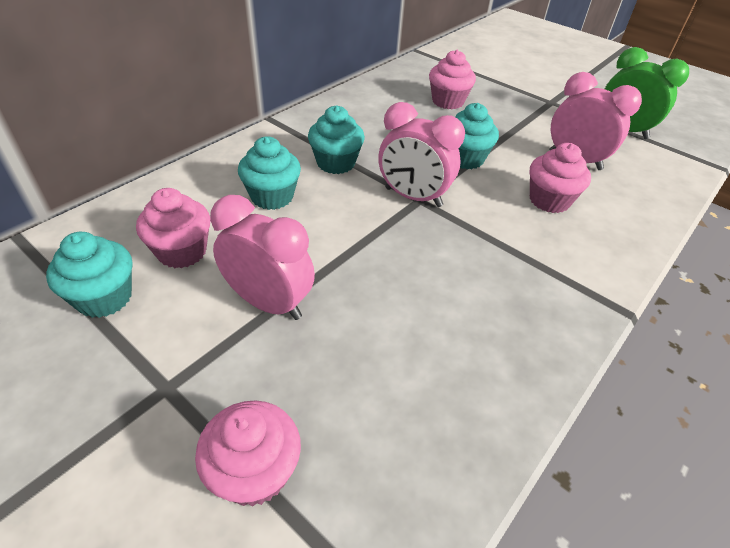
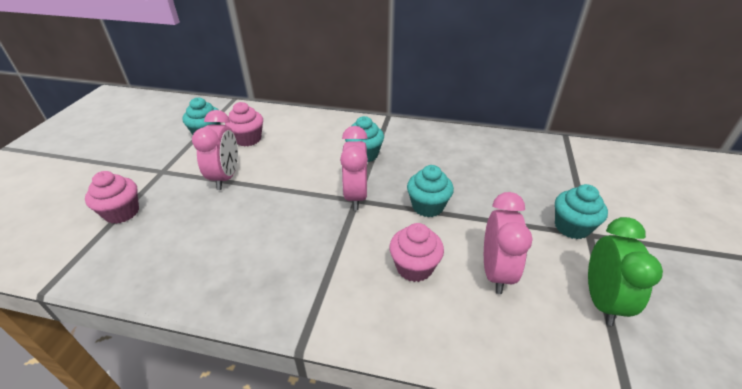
camera: 65 degrees right, 5 degrees down
turquoise cupcake [238,136,301,210] -> turquoise cupcake moved to [555,184,608,239]
pink cupcake [429,50,476,109] -> none

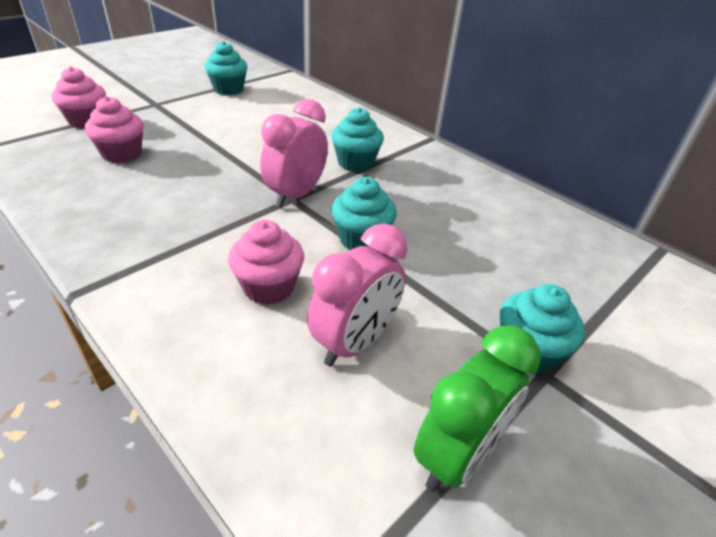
camera: 30 degrees right, 0 degrees up
pink clock [192,110,238,190] -> none
pink cupcake [225,102,263,147] -> pink cupcake moved to [85,96,143,163]

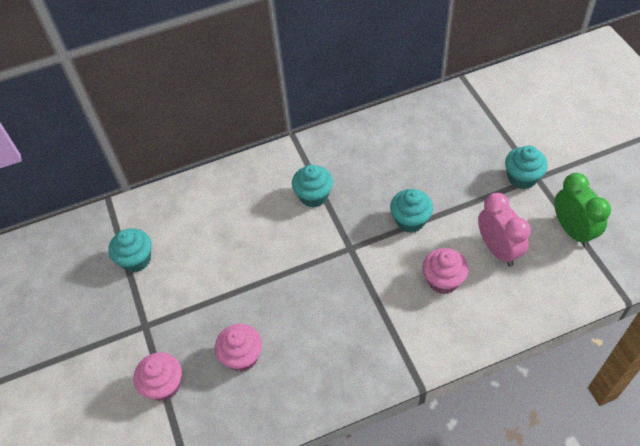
camera: 60 degrees left, 15 degrees up
pink clock [260,99,328,208] -> none

